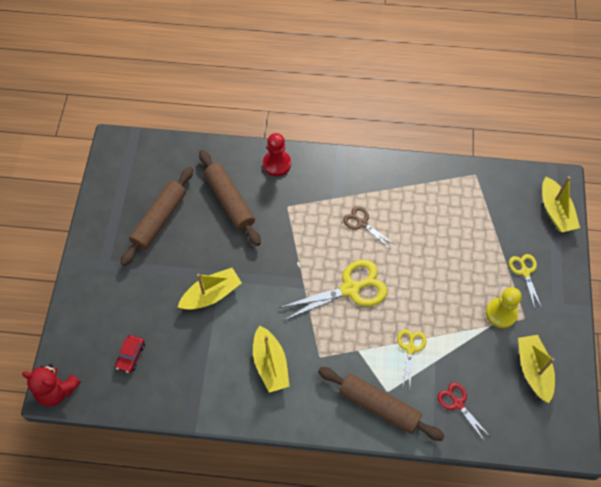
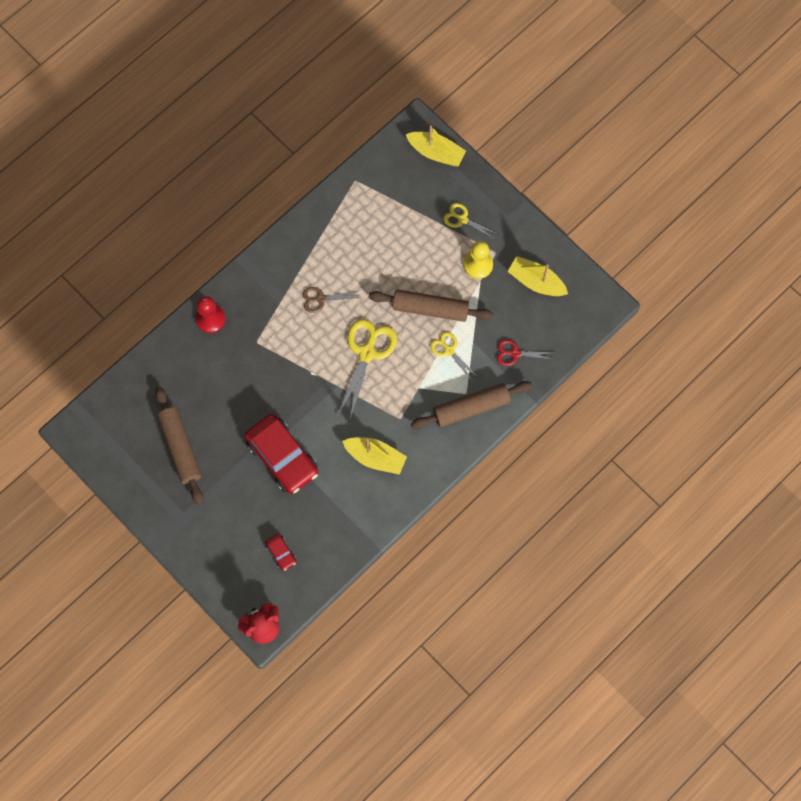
camera: 50 degrees left, 10 degrees up
yellow boat [178,268,242,310] -> red car [245,414,318,494]
brown rolling pin [199,150,261,246] -> brown rolling pin moved to [368,289,493,322]

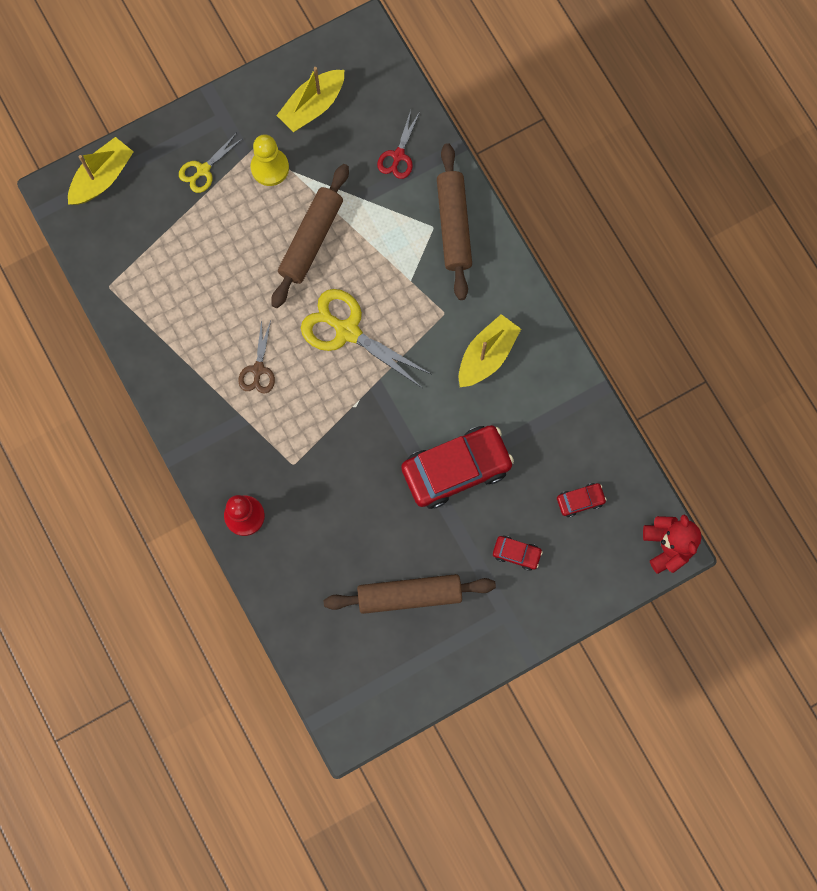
camera: 75 degrees left, 5 degrees up
yellow scissors [430,332,478,380] -> none
none -> red car [493,536,543,571]

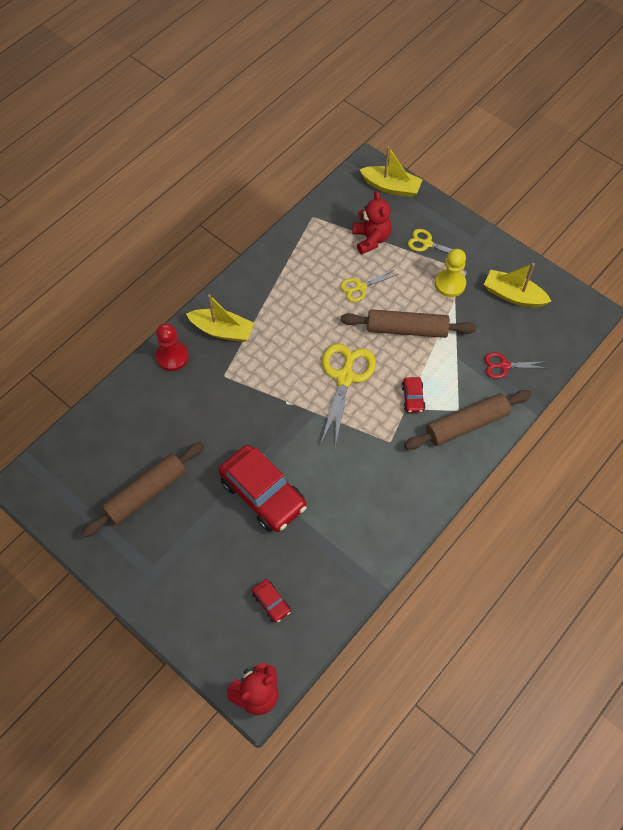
camera: 70 degrees right, 15 degrees down
brown scissors [239,319,275,394] -> none
brown rolling pin [324,574,496,614] -> brown rolling pin turned 75 degrees clockwise [82,442,204,538]
yellow boat [459,314,521,387] -> yellow boat moved to [186,294,254,342]
red car [493,536,543,571] -> red car moved to [402,377,425,413]
none -> yellow scissors [340,269,399,302]
none -> red teddy bear [352,191,391,254]

